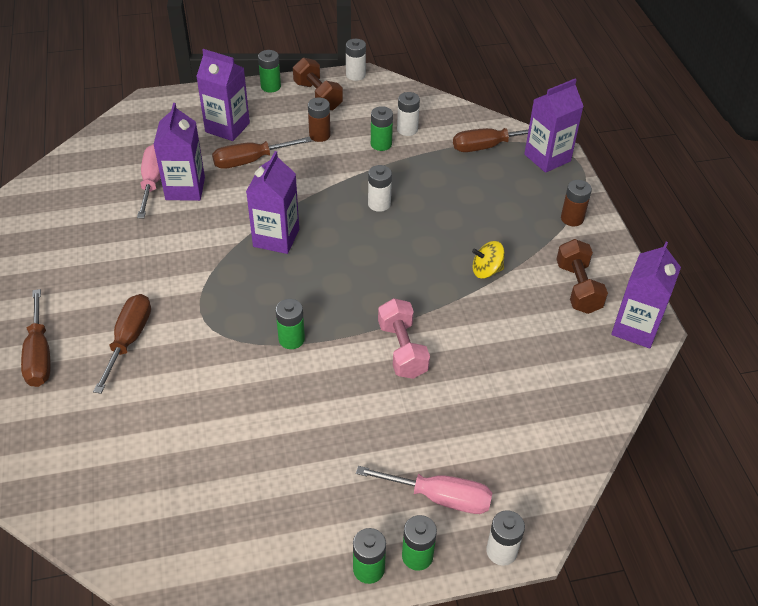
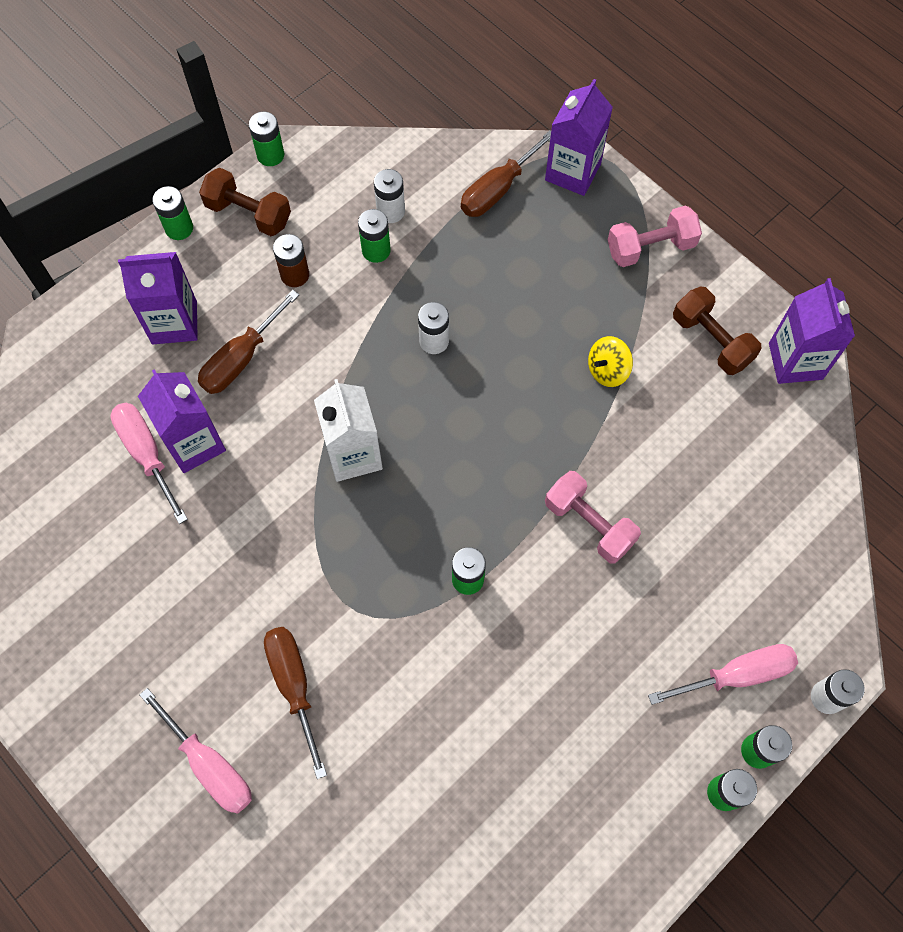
camera: 30 degrees left, 20 degrees up
brown screwdriver [21,289,51,387] -> pink screwdriver [140,688,252,814]
purple carton [246,151,299,254] -> white carton [314,379,383,482]
white battery [346,39,366,81] -> green battery [249,112,284,166]
brown battery [561,180,592,226] -> pink dumbbell [608,206,702,267]

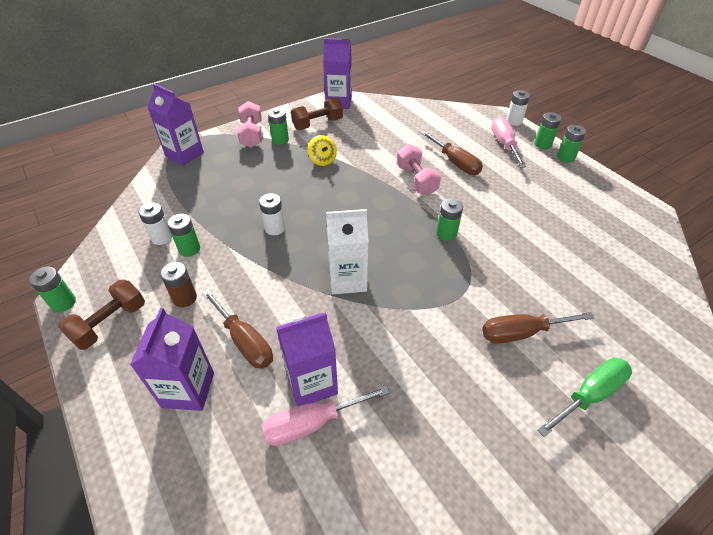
camera: 80 degrees left, 20 degrees down
pink screwdriver [140,688,252,814] -> green screwdriver [537,358,632,437]
green battery [152,186,193,240] -> green battery moved to [268,108,289,145]
brown screwdriver [461,130,551,217] -> brown screwdriver moved to [421,131,483,175]
pink dumbbell [545,471,641,564] -> pink dumbbell turned 75 degrees counterclockwise [397,144,441,195]

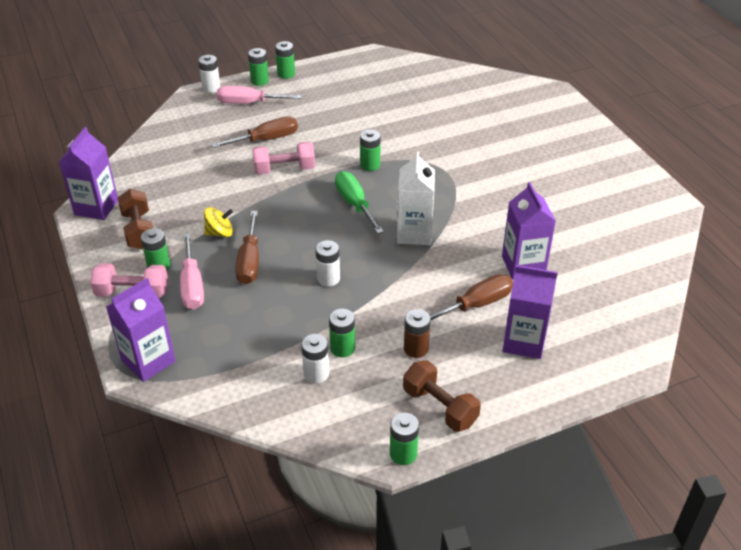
camera: 80 degrees left, 5 degrees down
pink screwdriver [262,385,390,446] -> pink screwdriver moved to [180,233,204,310]
brown screwdriver [482,312,594,344] -> brown screwdriver moved to [235,211,259,284]
green screwdriver [537,358,632,437] -> green screwdriver moved to [335,171,384,234]

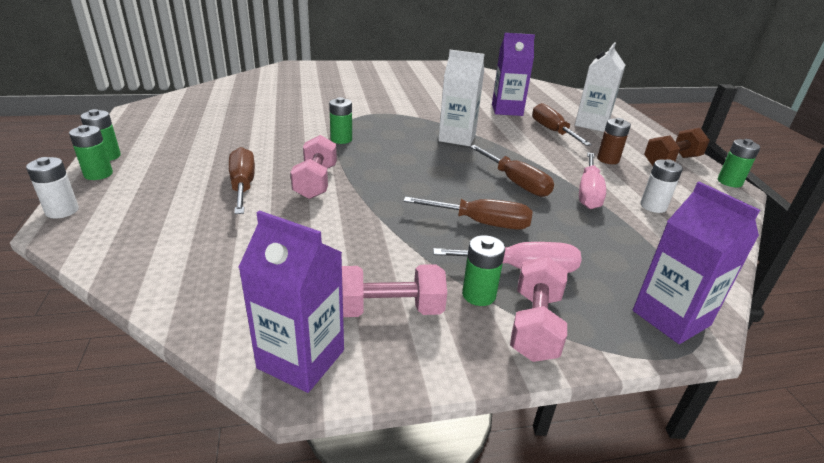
camera: 80 degrees left, 10 degrees down
brown dumbbell [118,189,153,249] -> pink dumbbell [342,264,447,317]
yellow spinning top [204,207,233,237] -> none
pink screwdriver [217,86,302,104] -> pink screwdriver moved to [579,152,606,209]
white battery [315,240,340,286] -> brown screwdriver [469,145,554,197]
green battery [329,309,355,357] -> none
green screwdriver [335,171,384,234] -> none
purple carton [503,265,558,359] -> white carton [575,43,625,132]

